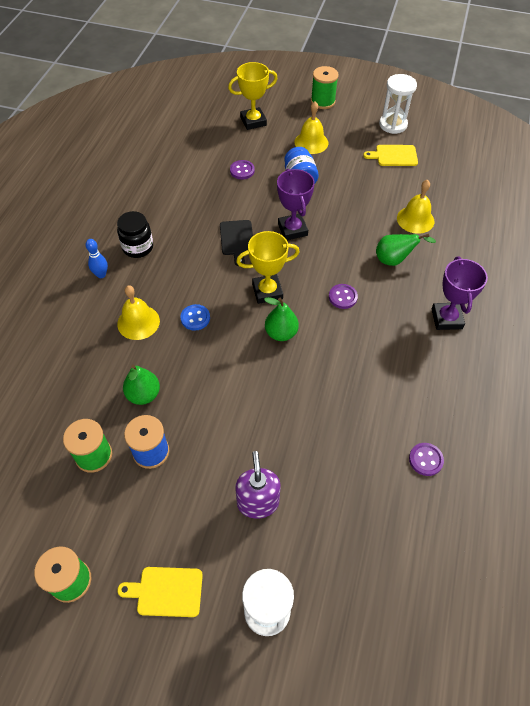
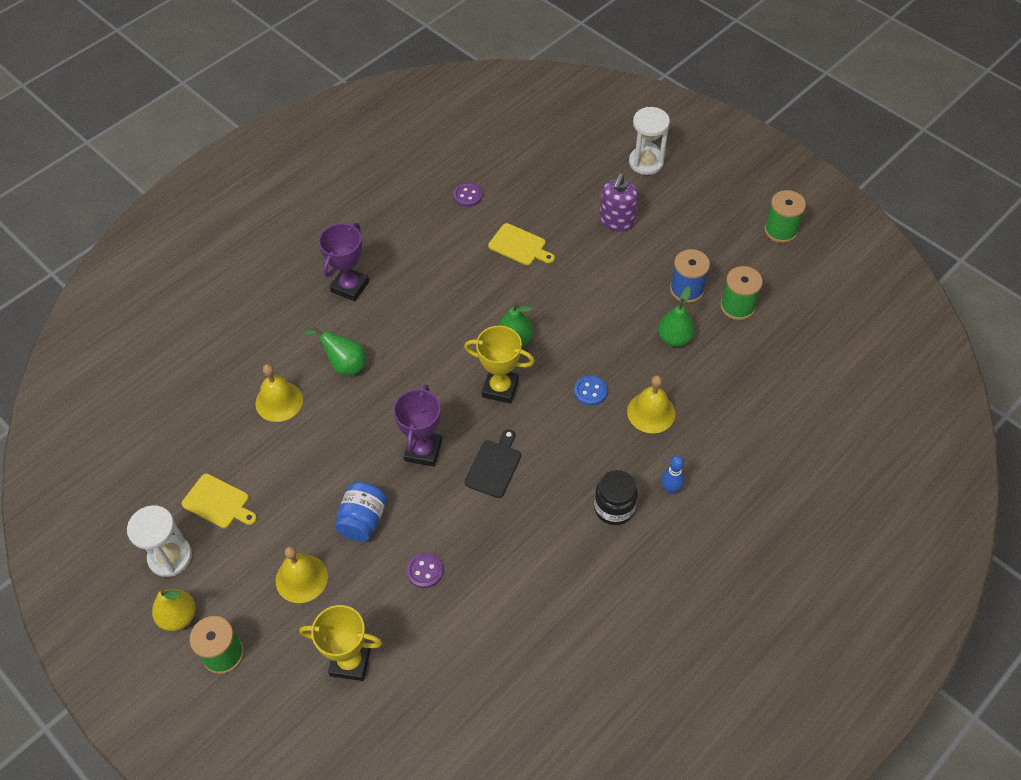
camera: 150 degrees left, 0 degrees up
yellow cutting board [117,567,203,617] -> yellow cutting board moved to [488,223,555,265]
purple button [329,284,358,309] -> none
none -> yellow pear [152,588,196,631]

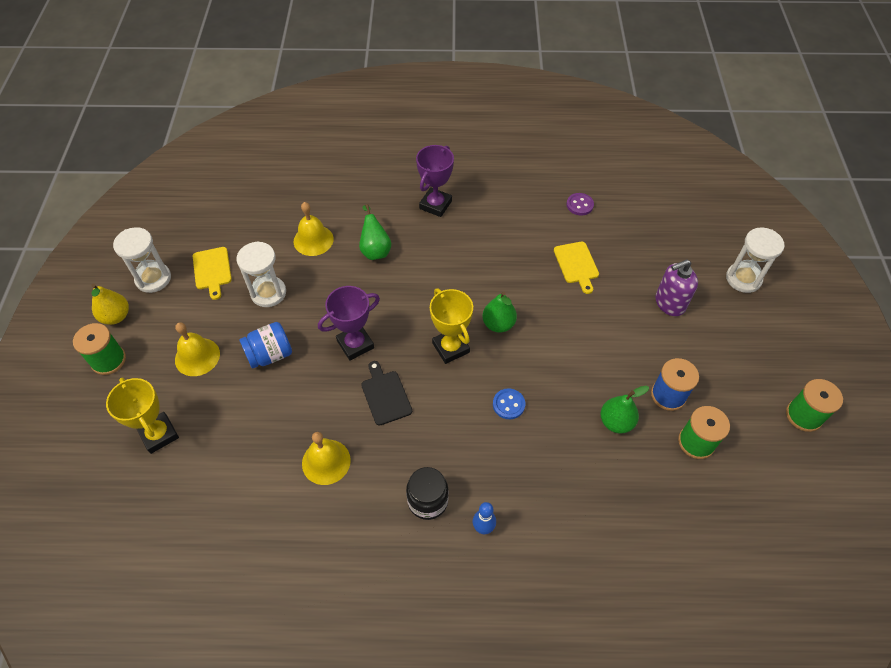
camera: 45 degrees right, 0 degrees up
purple trophy [319,223,369,301] -> purple trophy turned 45 degrees counterclockwise [416,145,454,217]
purple button [406,553,443,588] -> none
black cutting board [465,429,521,498] -> black cutting board turned 90 degrees counterclockwise [361,361,412,426]
yellow bell [627,375,675,433] -> yellow bell moved to [302,432,351,485]
none -> white hourglass [237,241,286,307]

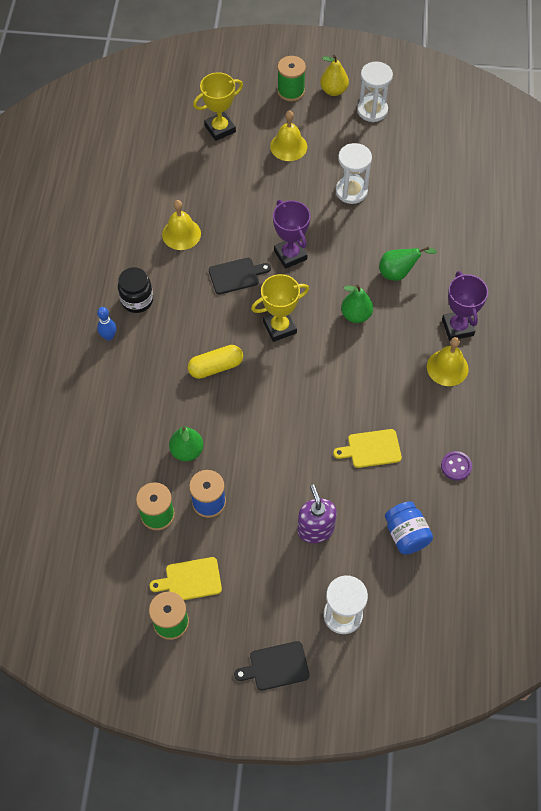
camera: 95 degrees right, 5 degrees up
yellow cutting board [193,247,232,300] -> yellow cutting board moved to [149,557,222,600]
blue jar [239,322,292,368] -> blue jar moved to [385,501,433,555]
yellow bell [294,202,334,256] -> yellow bell moved to [427,337,469,386]
purple trophy [416,145,454,217] -> purple trophy turned 45 degrees clockwise [442,271,488,341]
green pear [482,292,517,333] -> green pear moved to [341,284,373,323]
blue button [493,388,525,419] -> yellow capsule [188,345,243,379]
none -> black cutting board [234,641,310,691]

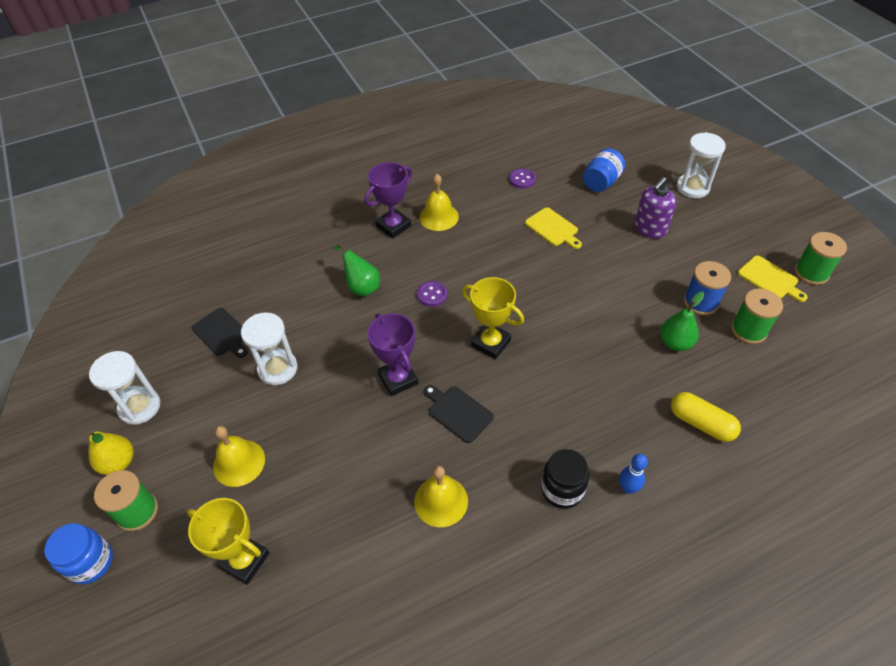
camera: 120 degrees left, 10 degrees down
yellow capsule [188,345,243,379] -> yellow capsule moved to [671,392,741,442]
black cutting board [234,641,310,691] -> black cutting board moved to [191,308,248,358]
purple trophy [273,200,311,269] -> purple trophy turned 60 degrees counterclockwise [367,313,418,396]
green pear [341,284,373,323] -> purple button [417,281,447,307]
none -> blue jar [44,523,113,584]

